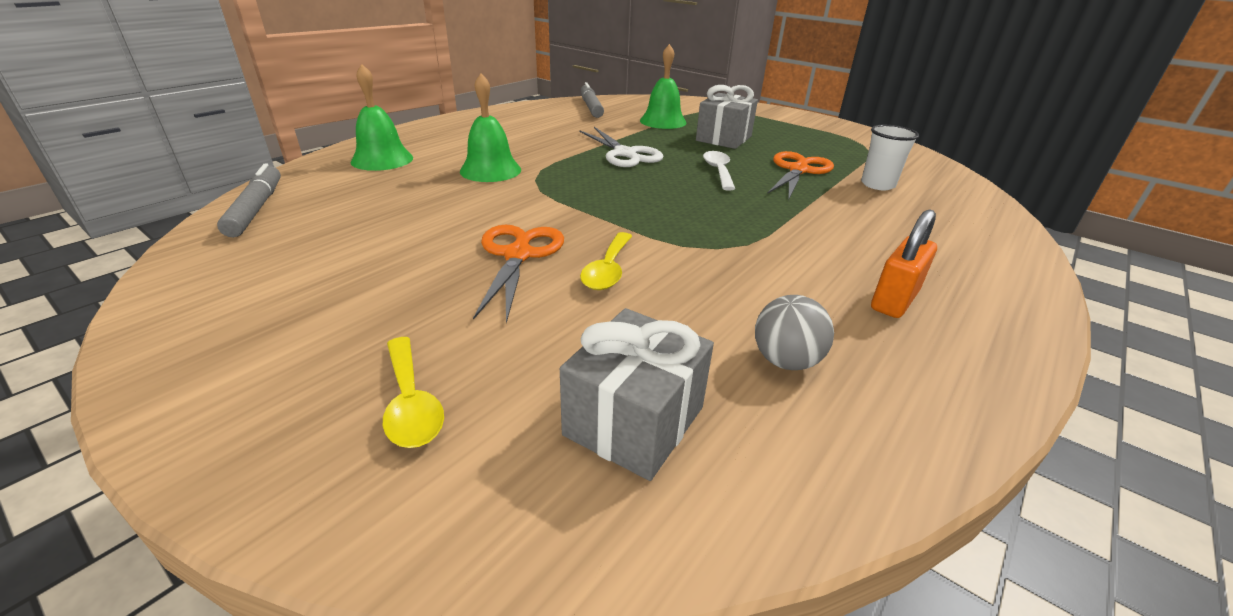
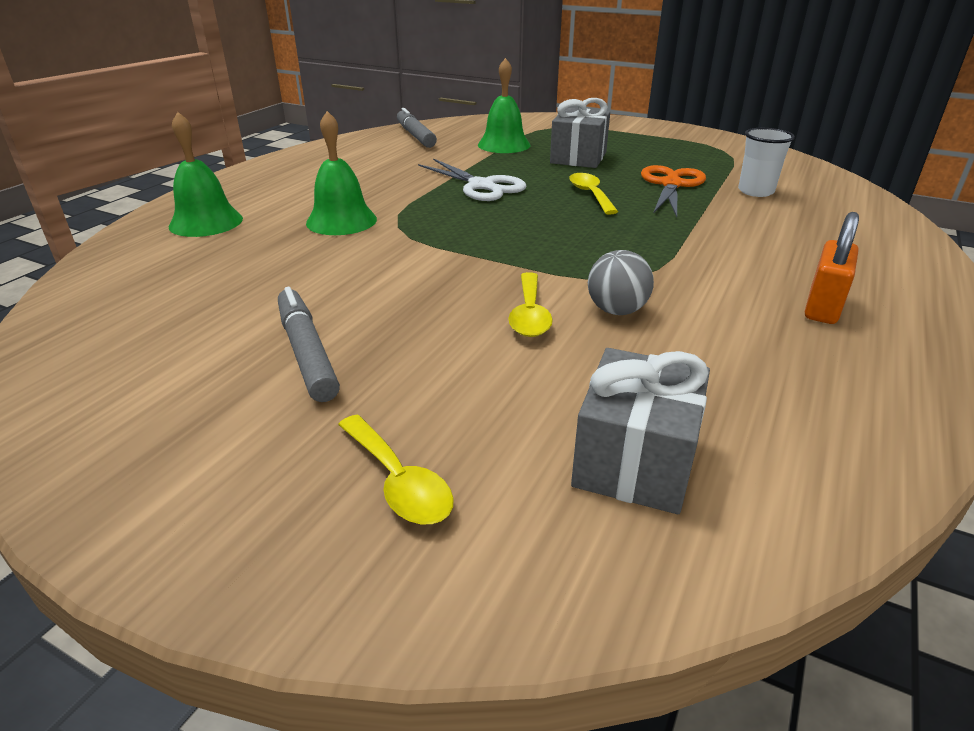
camera: 10 degrees left, 0 degrees up
grey marker [217,163,281,237] -> grey marker moved to [278,287,340,402]
orange scissors [473,225,564,324] -> none
white spoon [703,151,735,191] -> yellow spoon [569,173,618,215]
grey ball [755,295,834,370] -> grey ball moved to [588,250,654,315]

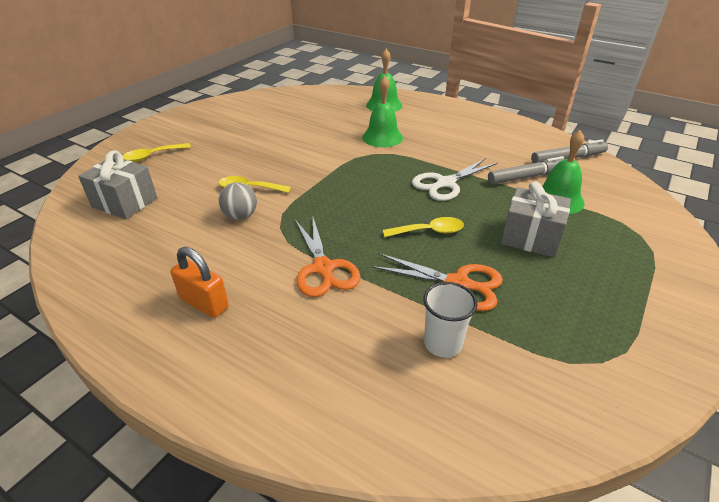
camera: 95 degrees right, 5 degrees up
grey marker [278,287,340,402] -> grey marker moved to [488,156,565,184]
none -> orange scissors [296,218,361,297]

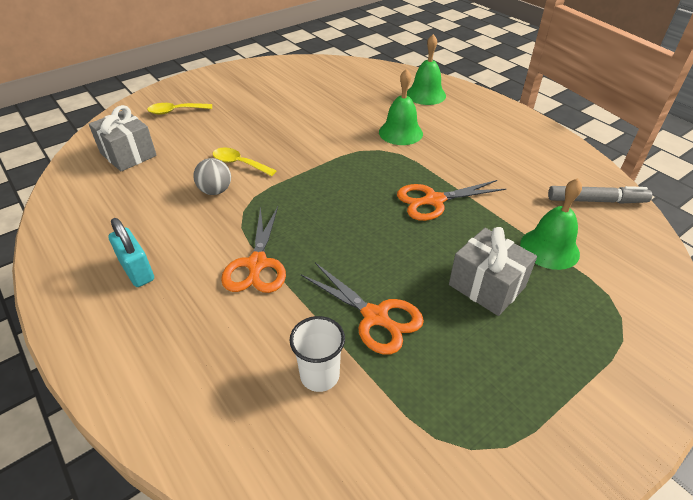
camera: 20 degrees right, 5 degrees up
orange padlock [171,247,229,318] -> turquoise padlock [108,218,154,287]
yellow spoon [383,217,464,237] -> none
white scissors [412,158,498,201] -> orange scissors [397,180,506,221]
grey marker [488,156,565,184] -> none

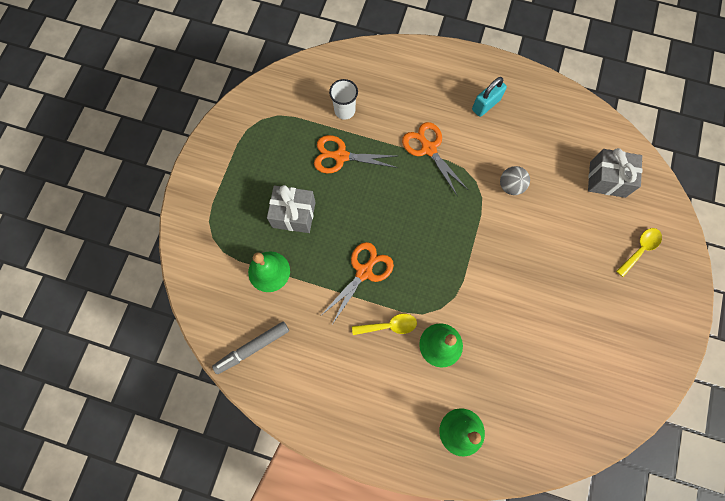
camera: 145 degrees right, 30 degrees up
turquoise padlock [108,218,154,287] -> turquoise padlock turned 60 degrees counterclockwise [472,77,507,117]
yellow spoon [213,147,276,176] -> yellow spoon moved to [352,314,417,335]

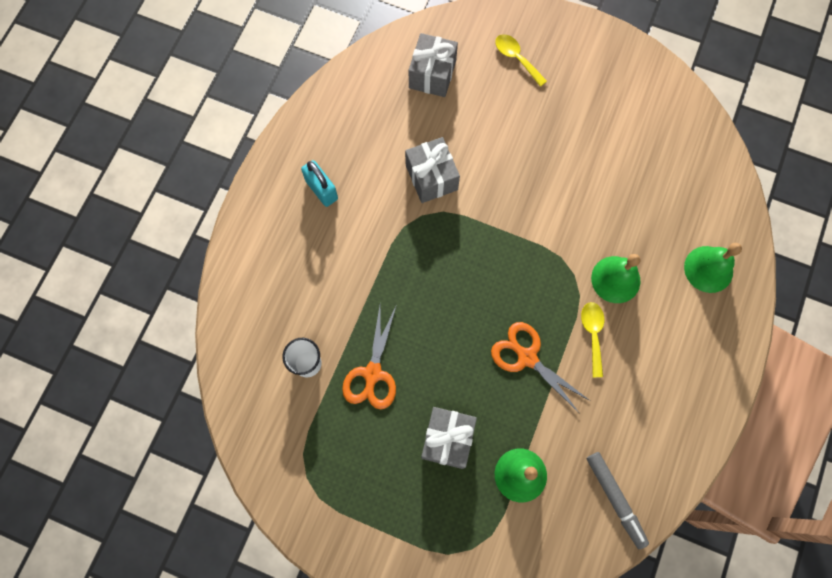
camera: 85 degrees left, 0 degrees up
orange scissors [402,122,468,195] -> none
grey ball [500,166,530,195] -> grey gift [405,137,460,203]

